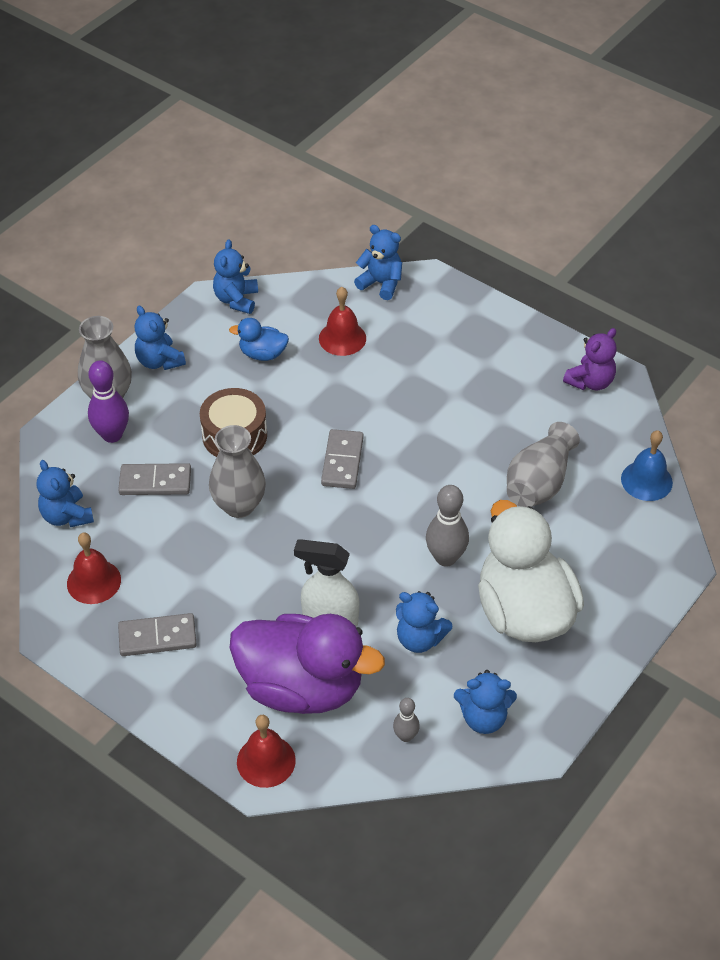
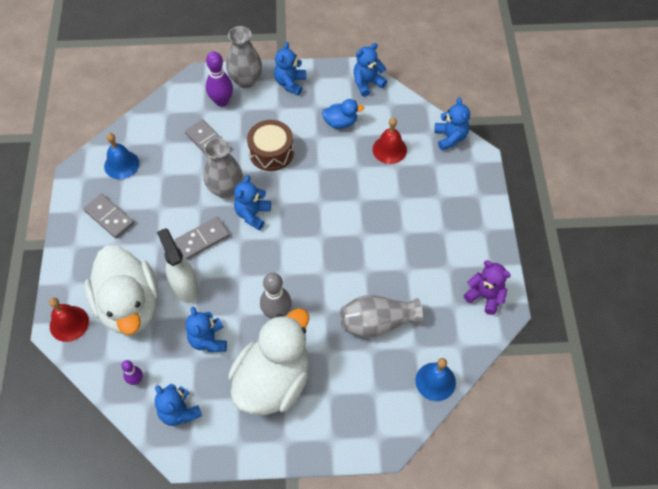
camera: 50 degrees right, 10 degrees up
blue teddy bear [37,460,94,527] -> blue teddy bear moved to [234,175,271,230]
red bell [67,533,121,604] -> blue bell [104,133,139,179]
blue duck [229,318,289,361] -> blue duck turned 120 degrees clockwise [322,99,364,129]
purple duck [230,614,385,714] -> white duck [85,245,158,335]
grey domino [321,429,364,489] -> grey domino moved to [174,217,230,260]
grey bowling pin [393,698,420,742] -> purple bowling pin [121,360,143,385]
purple teddy bear [563,328,617,390] -> purple teddy bear turned 150 degrees counterclockwise [464,260,511,315]

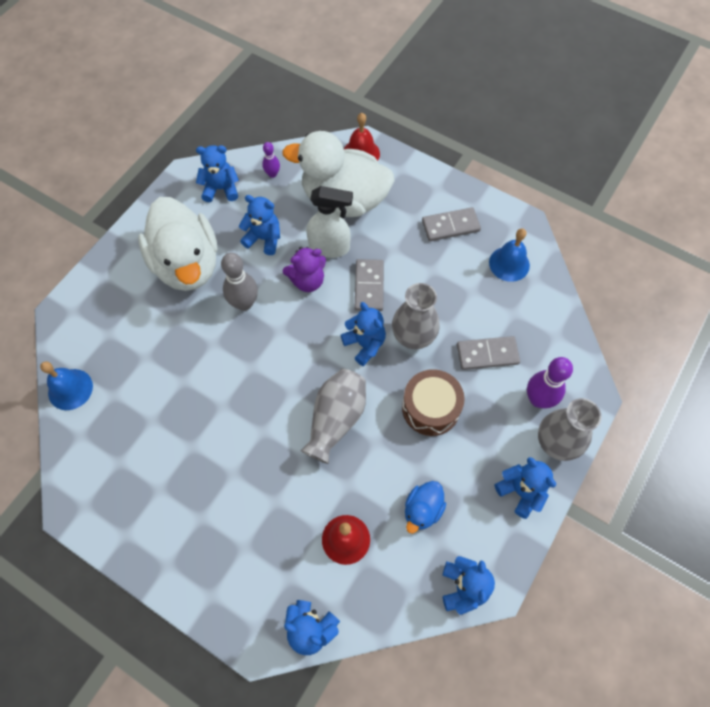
camera: 125 degrees right, 5 degrees up
grey vase [340,295,423,338] -> grey vase moved to [300,369,366,464]
purple teddy bear [464,260,511,315] -> purple teddy bear moved to [283,247,326,292]

